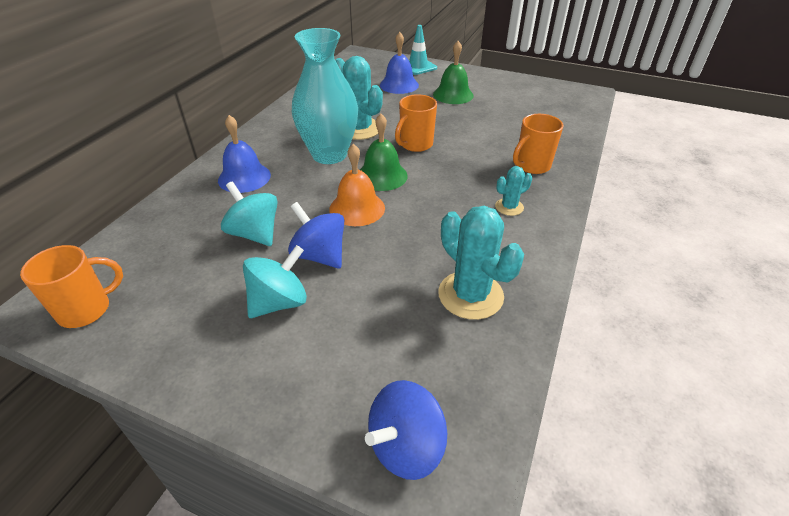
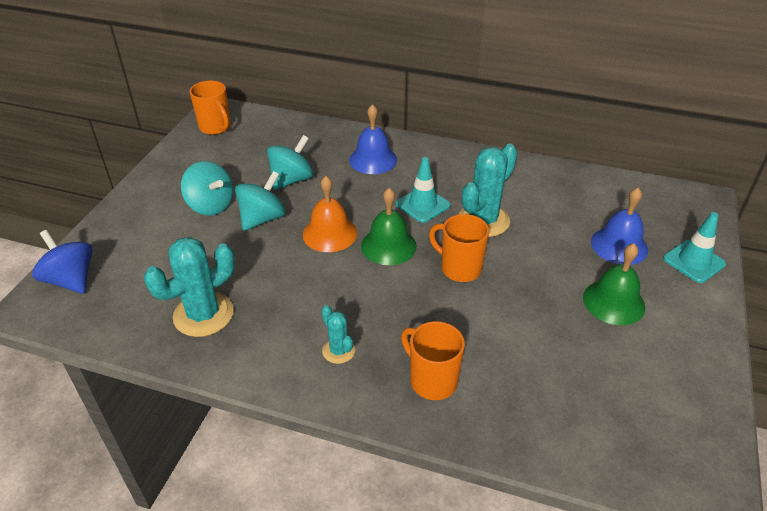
camera: 85 degrees right, 0 degrees up
blue spinning top [288,202,344,269] -> turquoise spinning top [235,171,286,231]
turquoise vase [292,28,358,164] -> turquoise traffic cone [396,157,450,223]

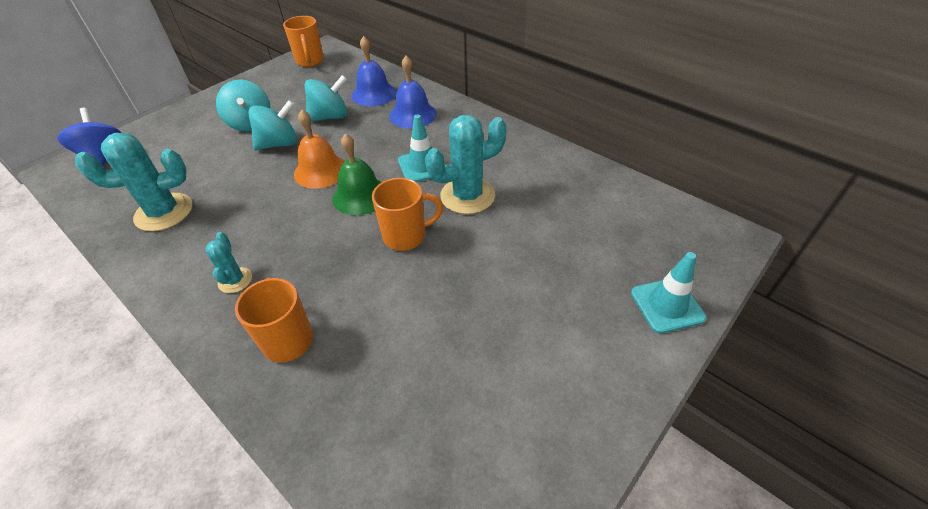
camera: 25 degrees right, 5 degrees up
orange mug [429,214,489,282] -> orange mug turned 105 degrees clockwise [372,178,443,251]
green bell [583,243,645,325] -> none
blue bell [591,188,648,265] -> blue bell moved to [352,36,396,106]

